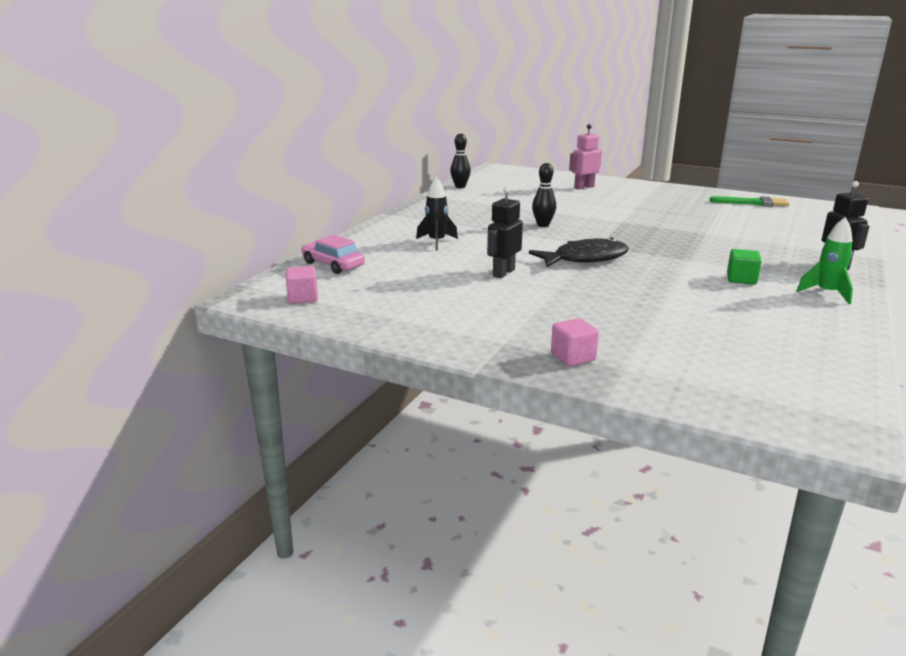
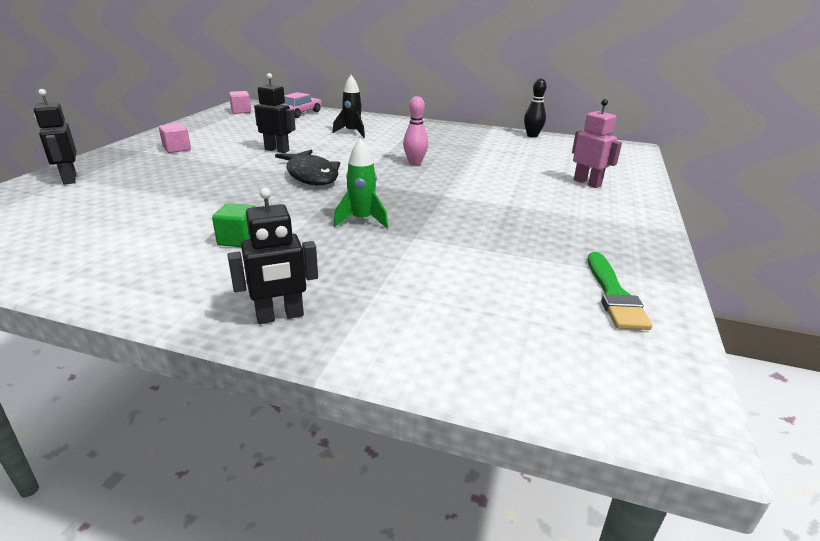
camera: 80 degrees right, 5 degrees up
black bowling pin [532,163,556,227] -> pink bowling pin [403,96,428,165]
pink cube [551,318,599,366] -> pink cube moved to [159,123,191,153]
green rocket [796,217,853,304] -> green rocket moved to [334,138,388,228]
none -> black robot [34,89,76,184]

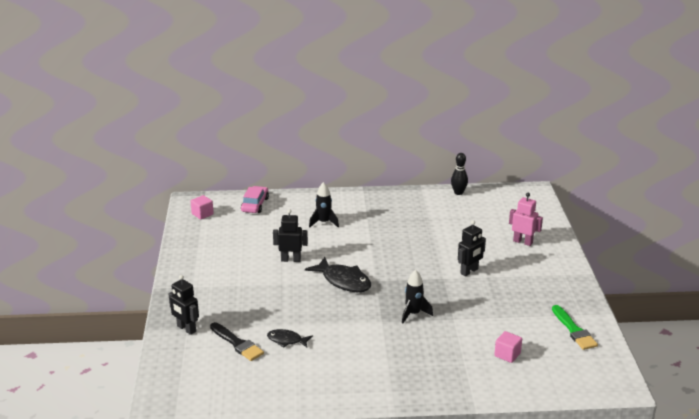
camera: 20 degrees left, 0 degrees up
pink cube [159,123,191,153] -> pink cube moved to [494,331,522,363]
green cube [212,203,256,247] -> none
black robot [227,187,318,324] -> black robot moved to [458,220,486,276]
green rocket [334,138,388,228] -> black rocket [402,270,433,323]
pink bowling pin [403,96,428,165] -> none
none -> black brush [210,322,264,361]
none -> black fish [267,329,313,347]

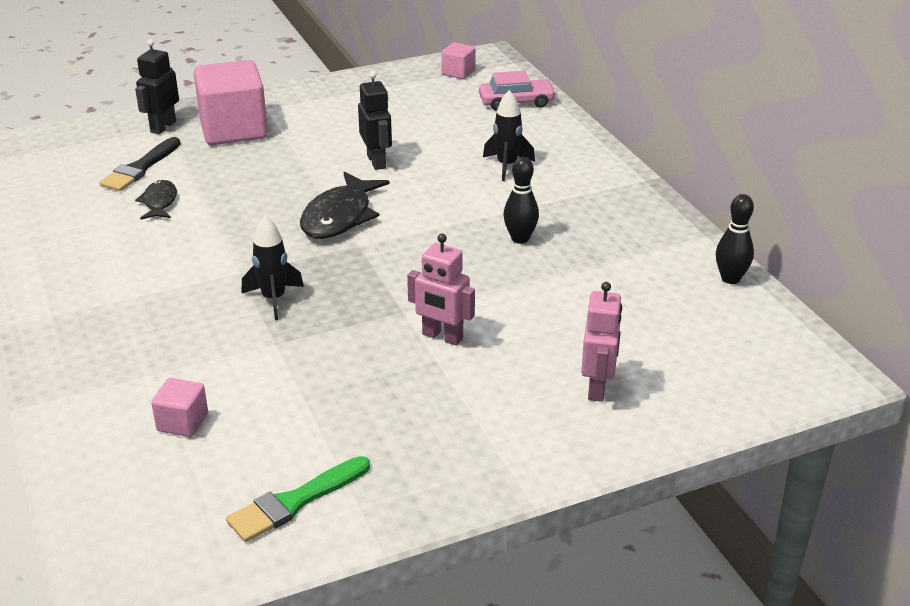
camera: 70 degrees right, 5 degrees up
black robot [458,220,486,276] -> pink robot [407,234,475,346]
none -> pink cube [194,60,268,145]
none -> black bowling pin [503,157,539,244]

